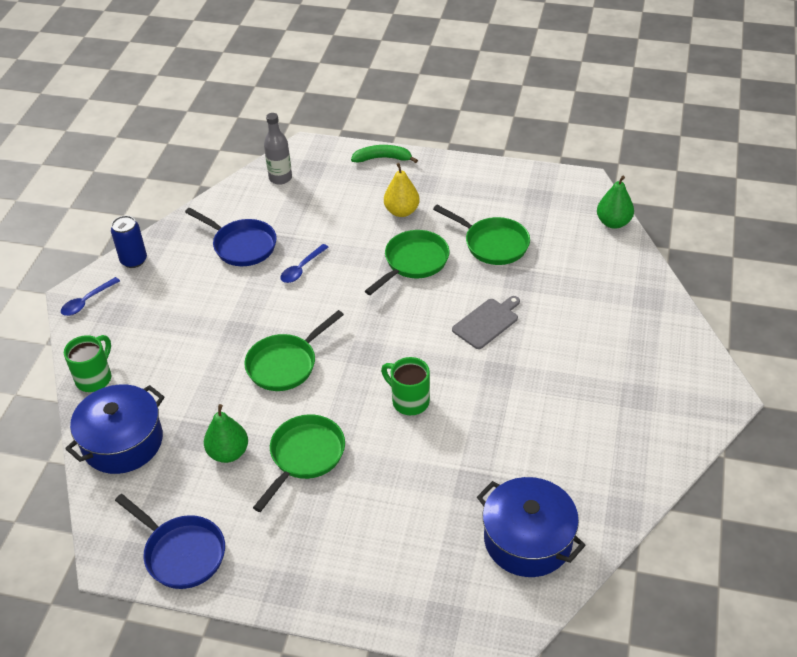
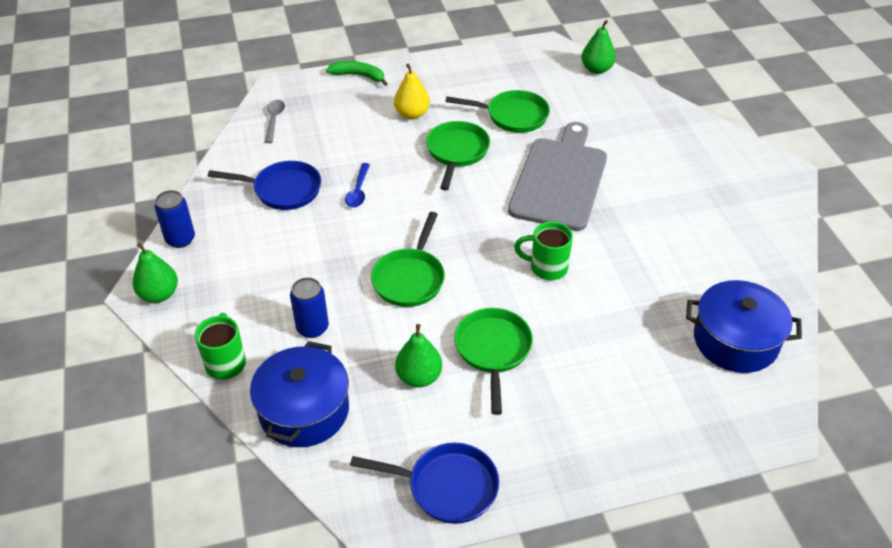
camera: 30 degrees left, 0 degrees up
blue spoon [61,277,120,316] -> green pear [132,243,178,303]
grey bottle [264,113,292,185] -> grey spoon [265,100,285,143]
green banana [351,145,418,163] -> green banana turned 45 degrees clockwise [326,61,388,86]
grey cutting board [452,296,520,349] -> grey cutting board [508,122,607,231], size x2.04
none -> blue can [290,277,329,338]

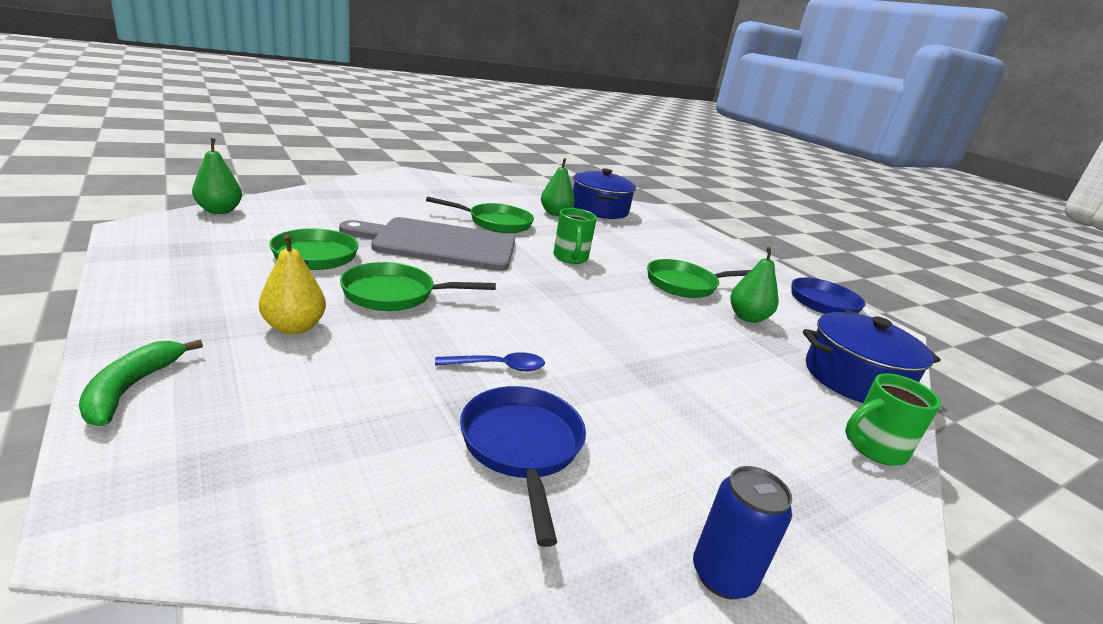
camera: 110 degrees left, 20 degrees down
green pear [132,243,178,303] -> green pear moved to [541,158,575,216]
grey spoon [265,100,285,143] -> none
blue can [290,277,329,338] -> none
green pan [371,212,445,307] -> green pan moved to [426,196,534,233]

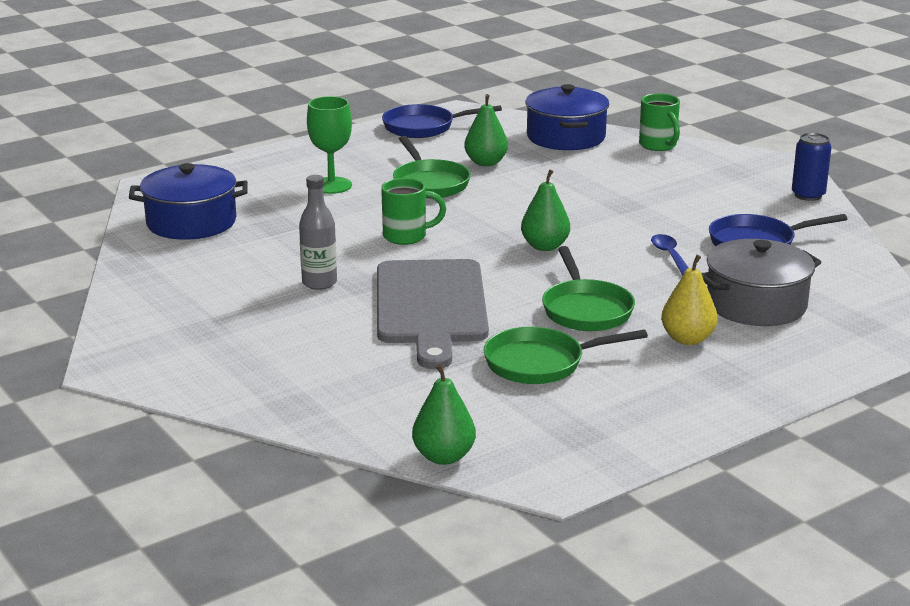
camera: 90 degrees left, 0 degrees up
green banana [79,340,203,426] -> none
green pan [426,196,534,233] -> grey bottle [299,175,337,290]
green pear [541,158,575,216] -> green pear moved to [521,169,570,251]
none -> green goblet [307,96,352,194]
none -> grey pot [702,239,822,326]

